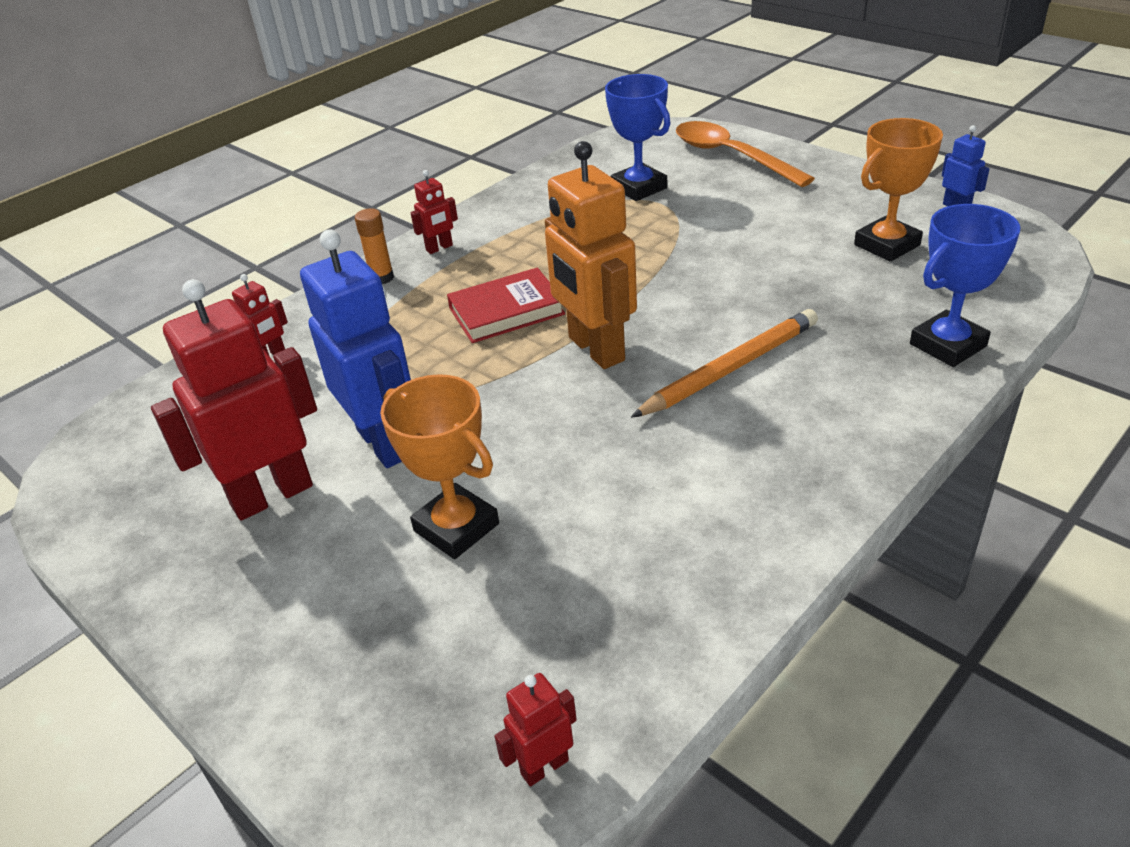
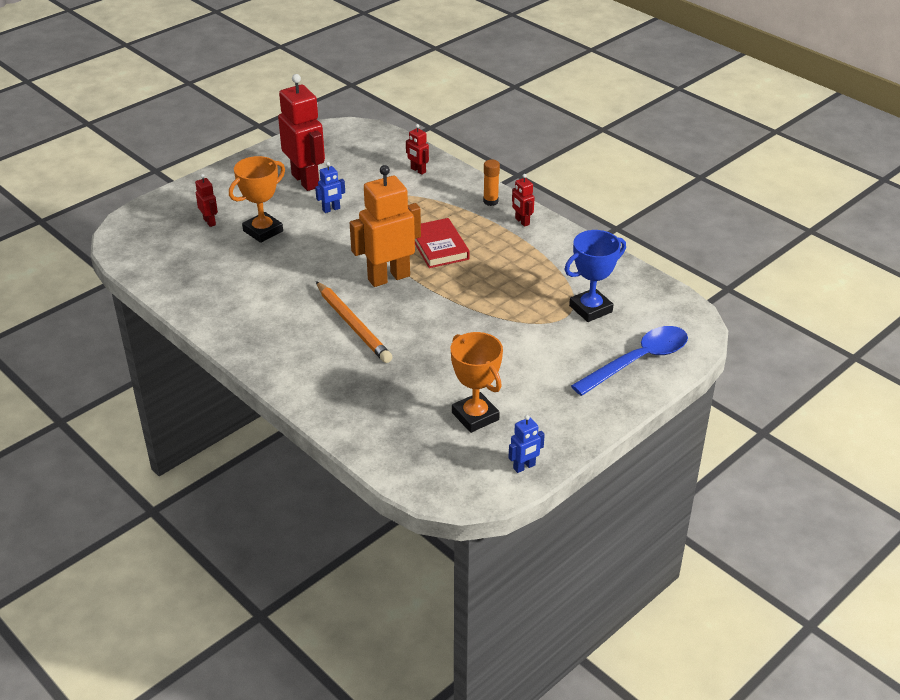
camera: 90 degrees right, 0 degrees up
blue robot [300,229,411,468] -> blue robot [315,162,345,213], size x0.45
red robot [495,673,577,786] -> red robot moved to [195,174,218,227]
orange spoon [676,121,815,187] -> blue spoon [571,326,688,396]
blue trophy [910,204,1021,367] -> none

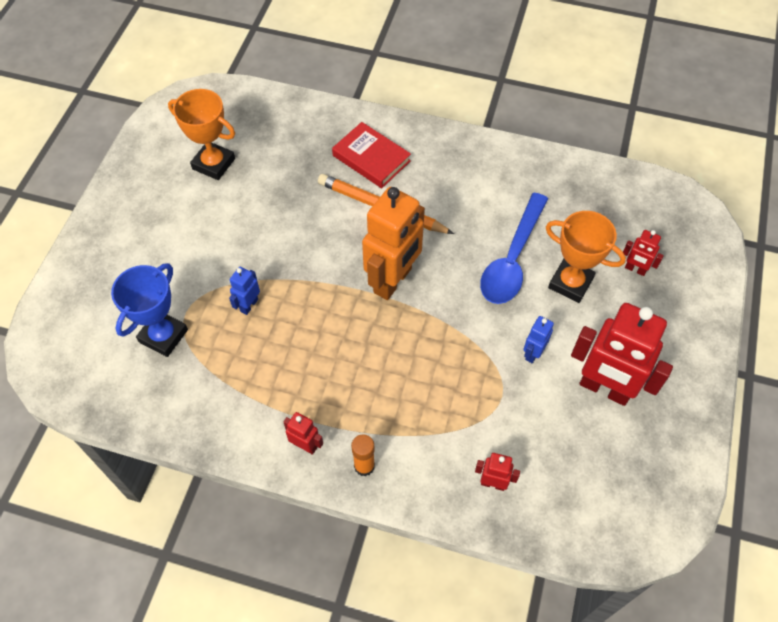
camera: 150 degrees right, 20 degrees up
orange trophy [229,156,285,243] -> orange trophy turned 75 degrees counterclockwise [546,211,626,303]
red book [415,218,470,268] -> red book moved to [332,122,411,188]
blue robot [508,415,545,473] -> blue robot moved to [229,267,260,315]
blue spoon [571,326,688,396] -> blue spoon moved to [480,193,548,304]

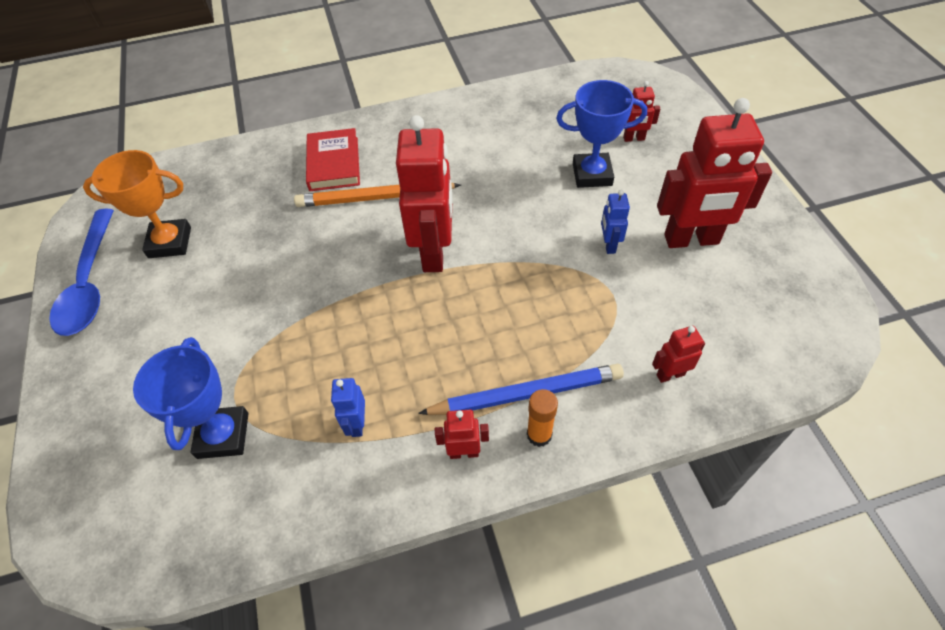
camera: 30 degrees left, 5 degrees down
blue robot [229,267,260,315] -> blue robot moved to [331,378,365,437]
red book [332,122,411,188] -> red book turned 75 degrees clockwise [306,128,360,191]
orange robot [362,187,425,300] -> red robot [396,115,452,272]
blue spoon [480,193,548,304] -> blue spoon moved to [49,209,114,336]
orange trophy [546,211,626,303] -> blue trophy [556,80,647,188]
none -> blue pencil [418,364,624,415]

